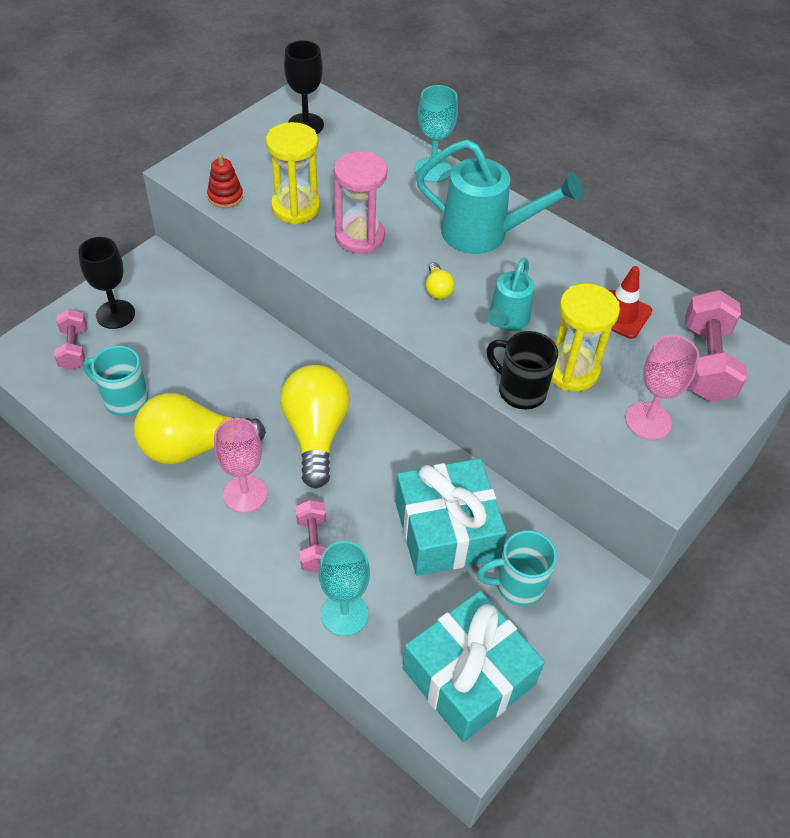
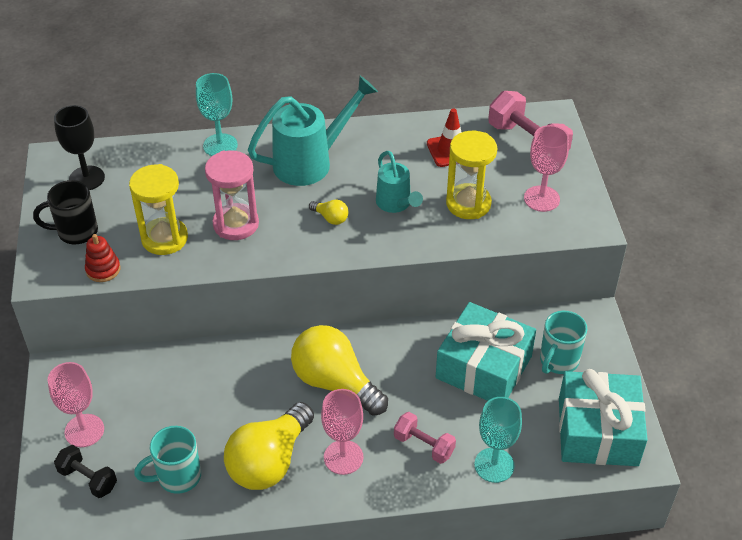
camera: 45 degrees left, 5 degrees down
pink dumbbell [54,309,87,370] -> black dumbbell [54,445,117,498]
black goblet [78,237,135,329] -> pink goblet [48,362,104,447]
black mug [487,331,558,410] -> black mug moved to [33,180,98,244]

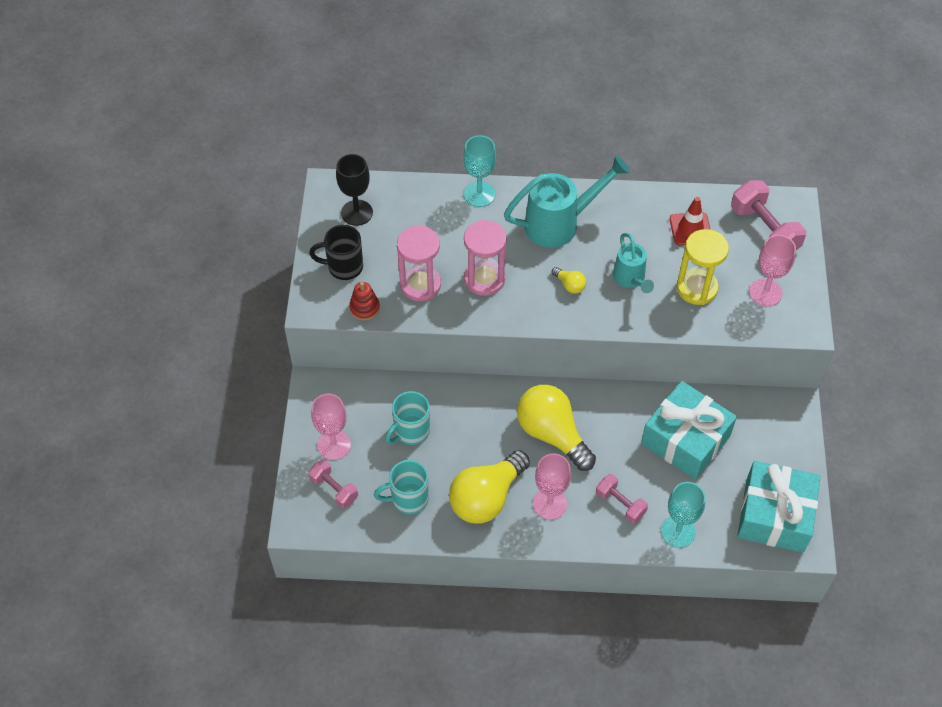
camera: 10 degrees right, 10 degrees up
black dumbbell [54,445,117,498] -> pink dumbbell [309,459,358,508]
yellow hourglass [129,164,188,255] -> pink hourglass [397,226,441,301]
turquoise mug [540,311,587,374] -> turquoise mug moved to [385,391,430,445]

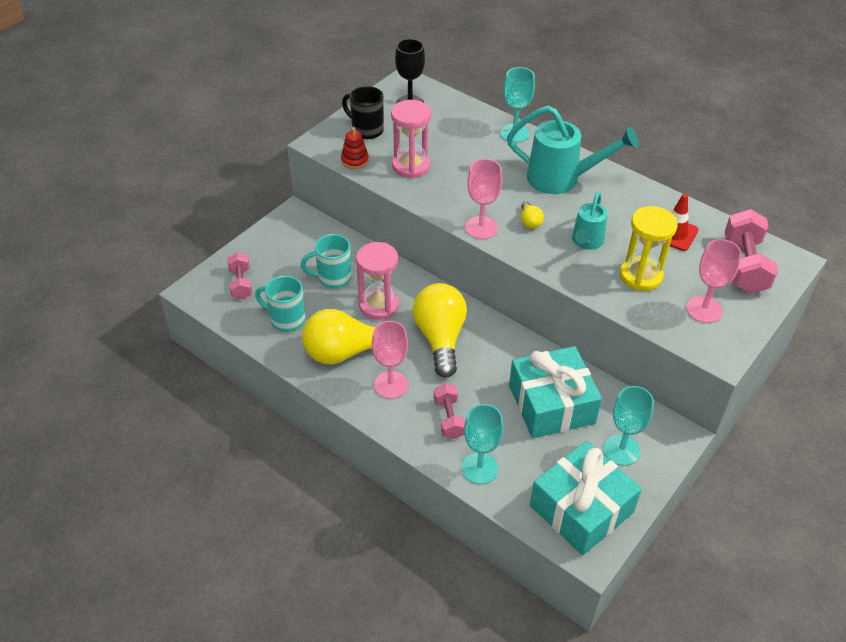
camera: 35 degrees right, 10 degrees down
pink goblet [311,394,351,460] -> pink goblet moved to [465,159,502,239]
pink hourglass [464,220,507,296] -> pink hourglass moved to [356,242,399,320]
none -> turquoise goblet [603,386,654,466]

